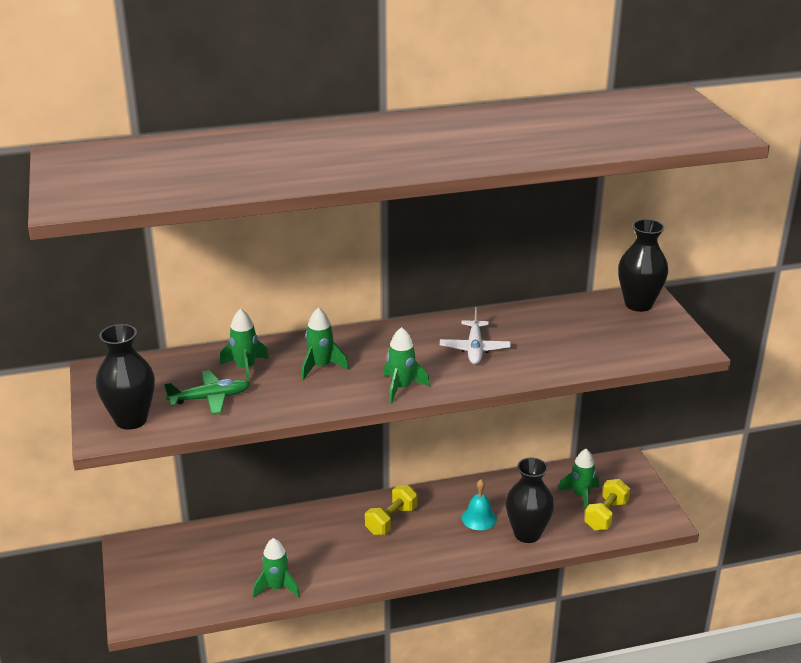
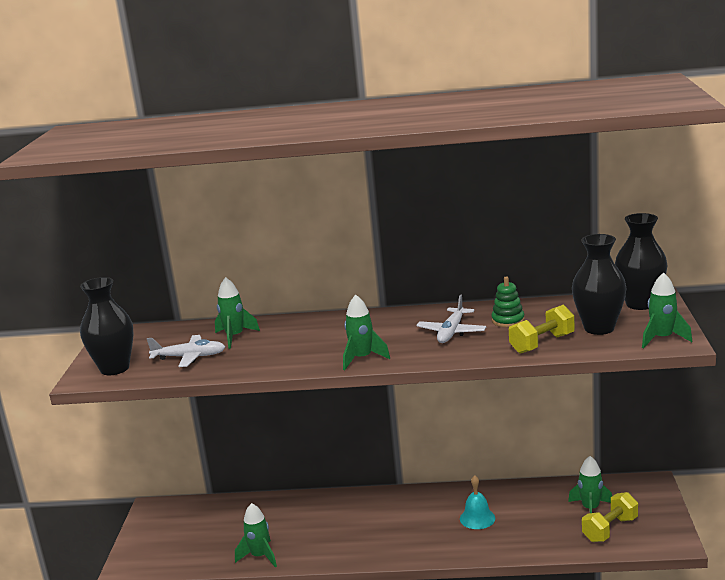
camera: 20 degrees right, 10 degrees down
green plane [164,370,250,415] -> white plane [147,335,225,367]
green rocket [302,307,349,380] -> green rocket moved to [642,272,692,348]
yellow dumbbell [365,485,417,535] -> yellow dumbbell moved to [509,305,575,354]
black vase [506,457,554,543] -> black vase moved to [572,234,626,335]
none -> green stacking toy [492,277,525,327]

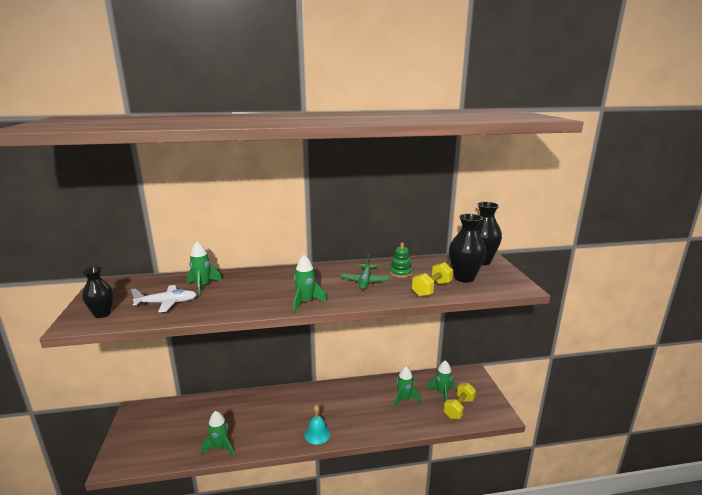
camera: 15 degrees left, 0 degrees up
black vase [80,277,134,375] -> black vase [82,267,113,318], size x0.65
white plane [416,295,486,343] -> green plane [340,255,390,290]
turquoise bell [460,475,495,529] -> turquoise bell moved to [304,405,330,445]
green rocket [642,272,692,348] -> green rocket moved to [394,366,421,409]

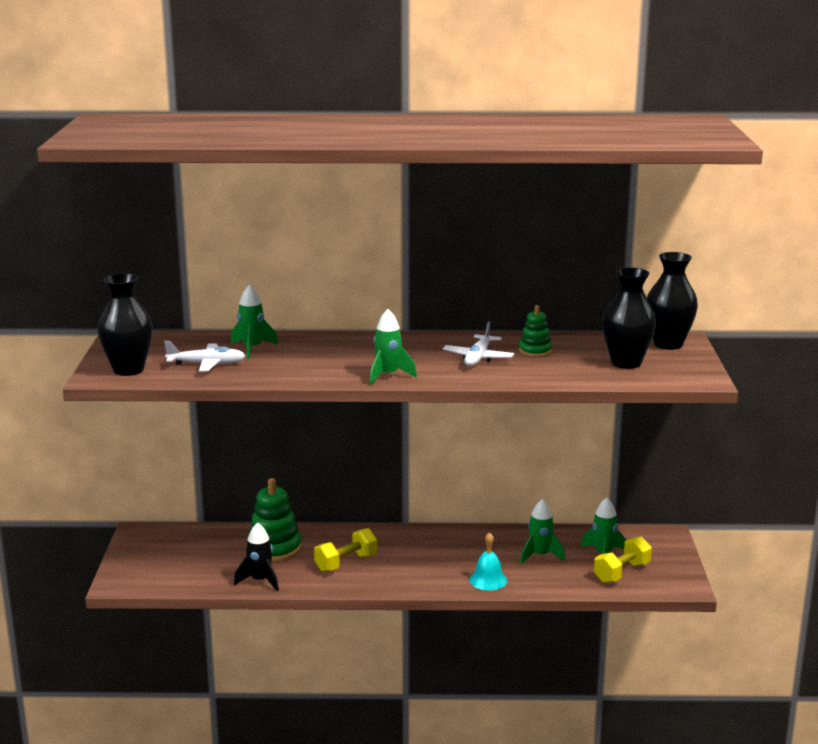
camera: 10 degrees right, 0 degrees up
black vase [82,267,113,318] -> black vase [98,273,153,376], size x1.55
green rocket [201,411,234,457] -> black rocket [234,522,279,591]
turquoise bell [304,405,330,445] -> turquoise bell moved to [469,532,507,590]
green plane [340,255,390,290] -> white plane [443,322,514,366]
yellow dumbbell [412,262,453,297] -> yellow dumbbell moved to [314,528,377,572]
none -> green stacking toy [248,478,302,562]

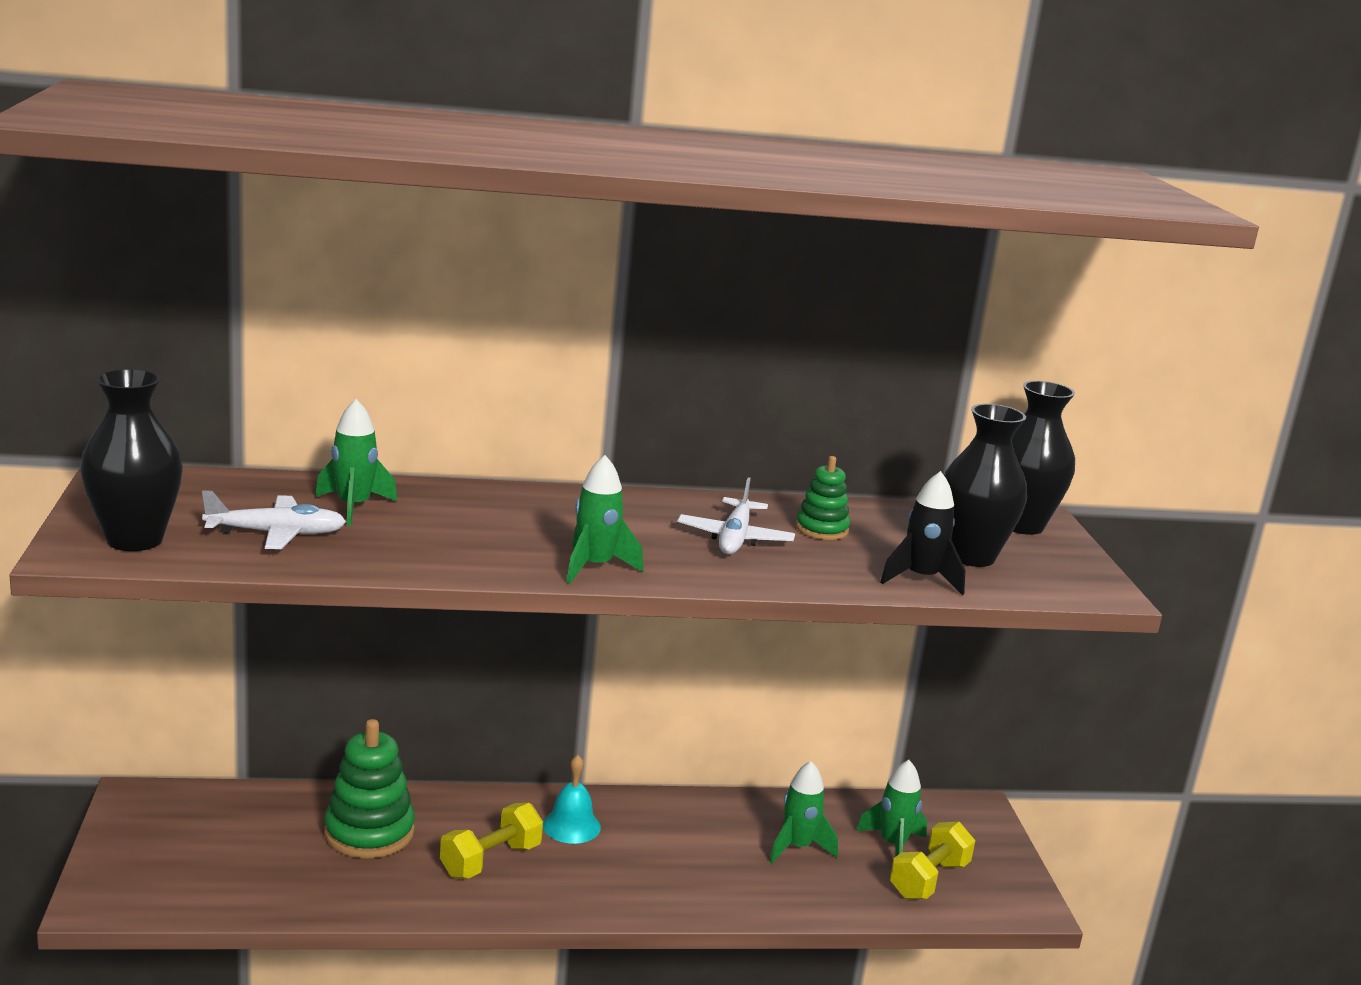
camera: 10 degrees left, 0 degrees up
black rocket [234,522,279,591] -> black rocket moved to [880,471,966,595]
turquoise bell [469,532,507,590] -> turquoise bell moved to [543,755,601,844]

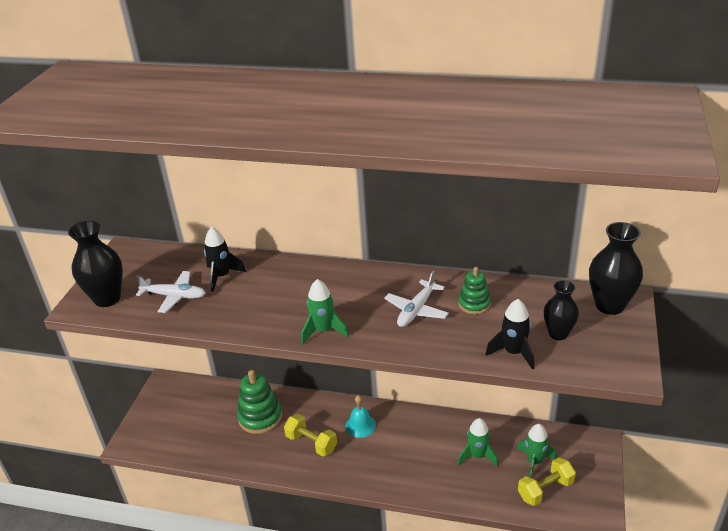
camera: 25 degrees right, 15 degrees up
green rocket [315,399,397,526] -> black rocket [204,227,246,292]
yellow dumbbell [440,803,543,879] -> yellow dumbbell turned 60 degrees clockwise [284,414,337,456]
black vase [944,404,1027,567] -> black vase [544,280,579,340], size x0.65

